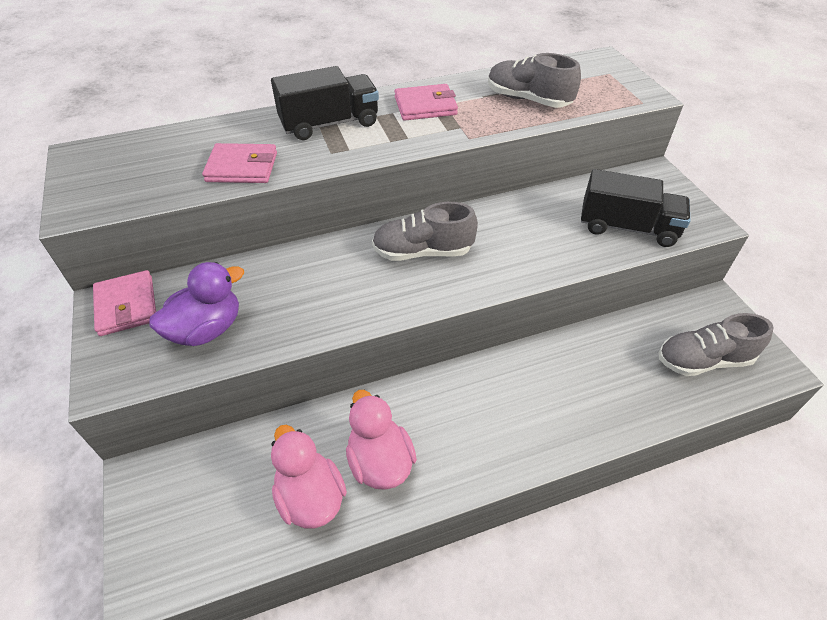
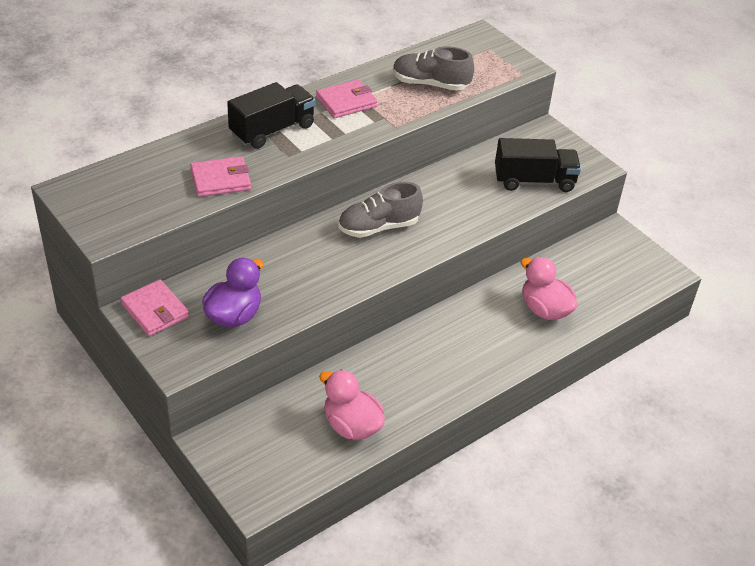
camera: 20 degrees left, 5 degrees down
pink duck [346,390,417,490] -> pink duck moved to [520,257,578,320]
grey shoe [659,313,774,376] -> none

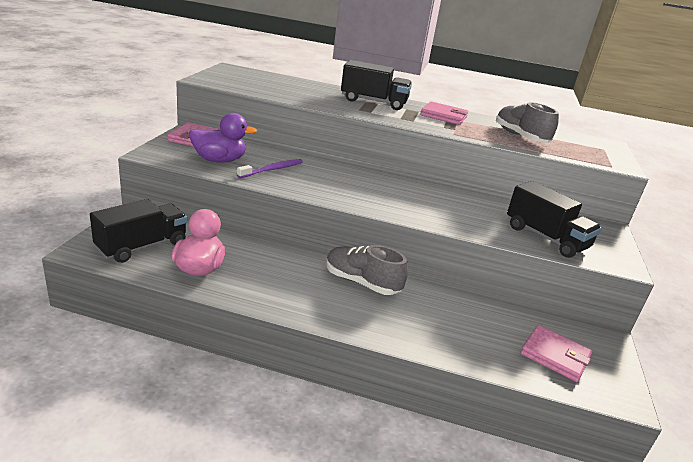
camera: 50 degrees right, 15 degrees down
pink wallet [190,156,251,197] -> pink wallet moved to [521,325,592,382]
grey shoe [338,182,423,238] -> grey shoe moved to [326,245,408,295]
pink duck [520,257,578,320] -> none
none -> black truck [90,199,187,263]
none -> purple toothbrush [237,159,303,178]

